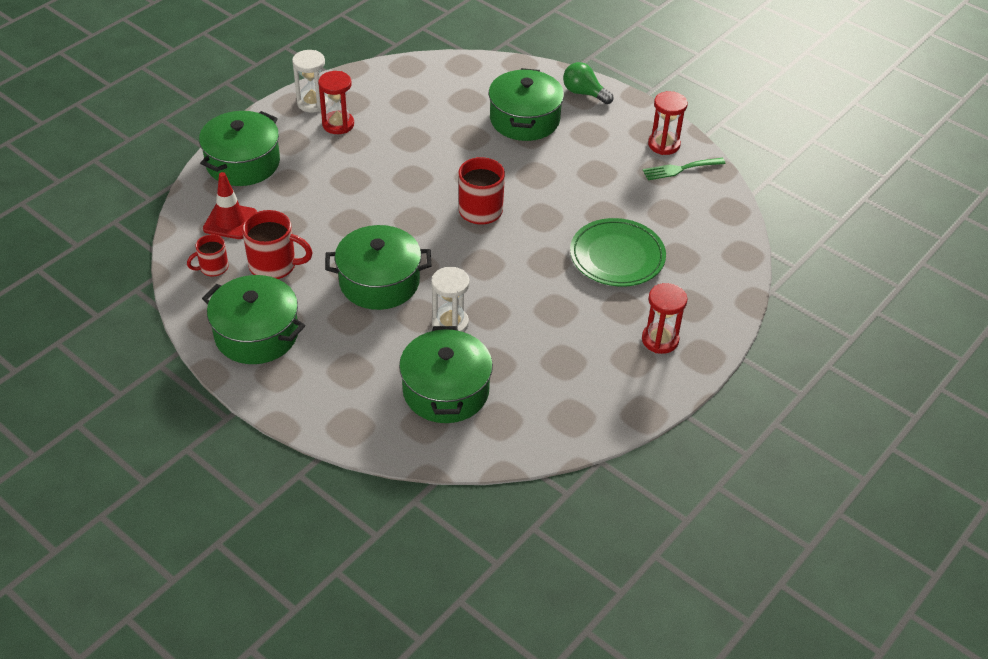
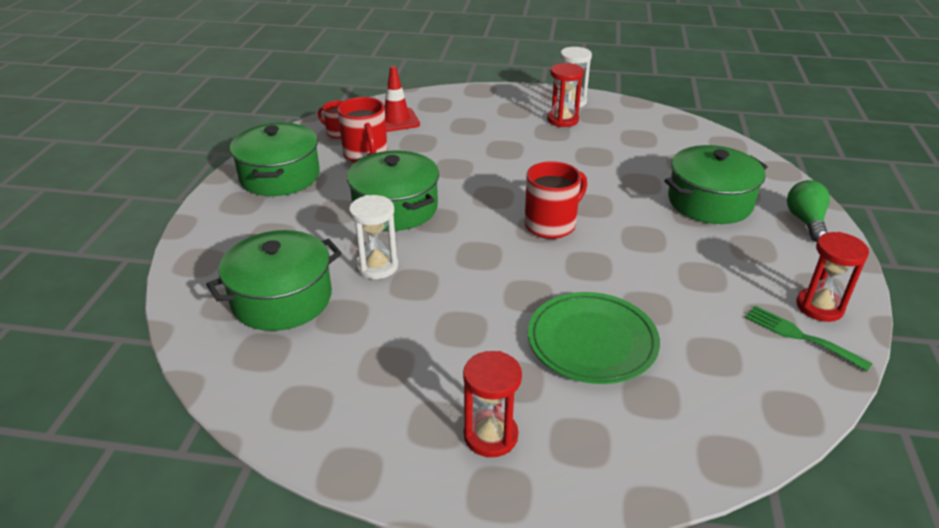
camera: 60 degrees right, 10 degrees down
green pot [199,111,280,186] -> none

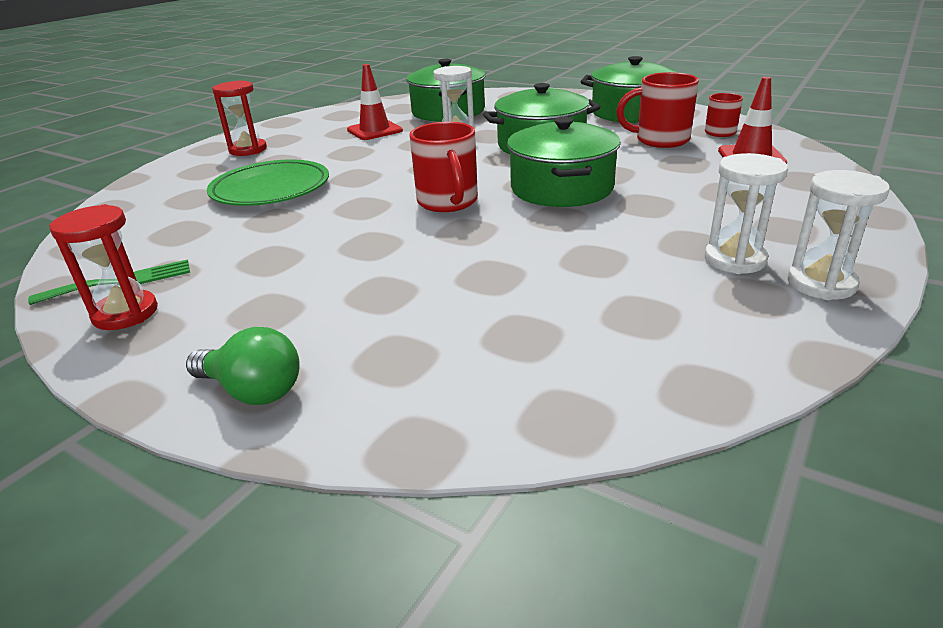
camera: 115 degrees right, 5 degrees down
red hourglass [547,63,584,127] -> white hourglass [705,153,788,274]
green pot [664,145,768,224] -> green pot moved to [507,117,621,207]
none -> red traffic cone [347,64,403,140]

